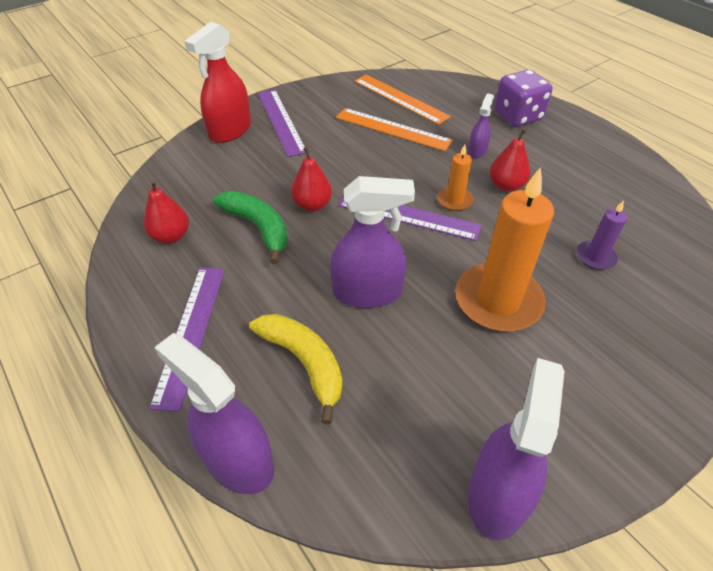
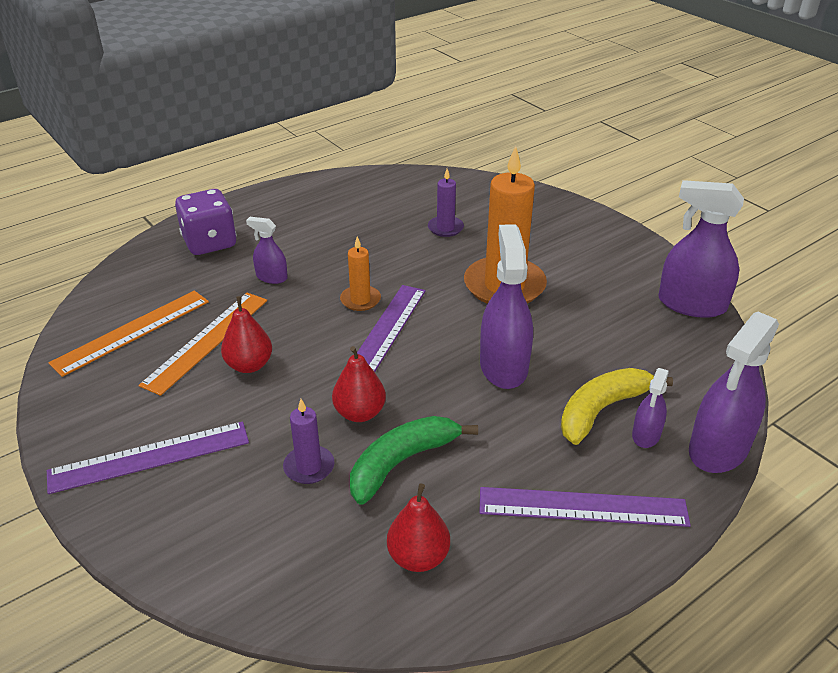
camera: 90 degrees left, 10 degrees down
red spray bottle [184,22,251,143] -> none
red pear [490,129,531,192] -> red pear moved to [221,296,272,373]
none -> purple candle [283,399,334,484]
none -> purple spray bottle [632,368,669,448]

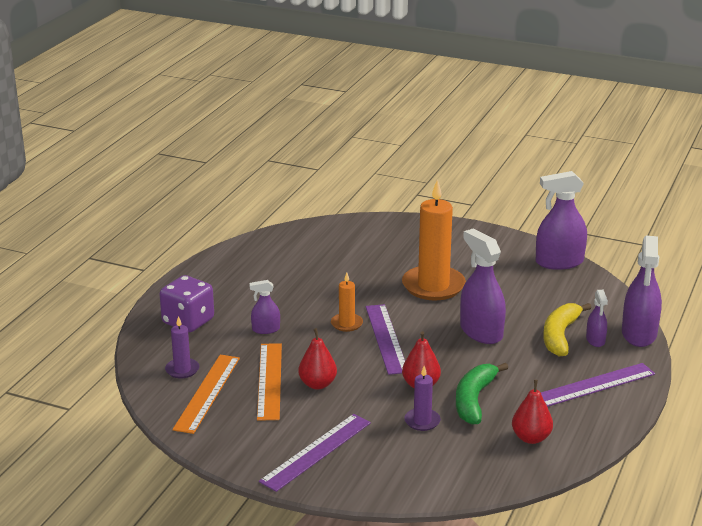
camera: 30 degrees left, 10 degrees down
purple candle [428,169,464,237] -> purple candle moved to [165,316,199,378]

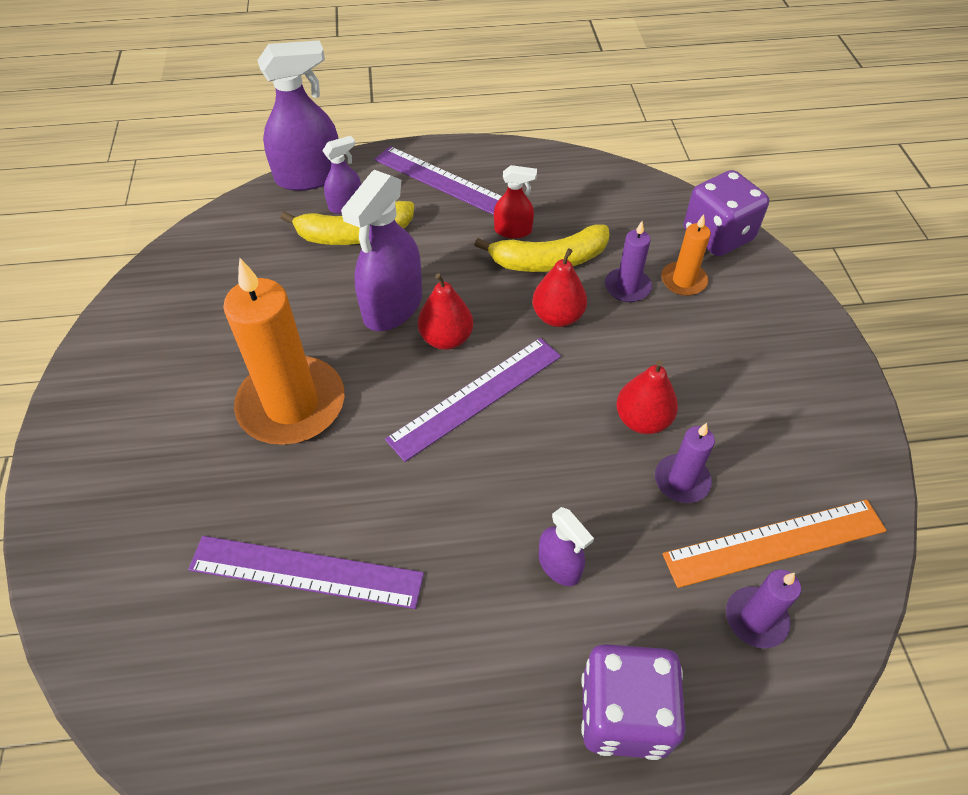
camera: 120 degrees left, 25 degrees up
orange ruler [257,343,282,421] -> purple candle [655,423,715,503]
purple ruler [259,414,371,492] -> purple ruler moved to [188,536,424,609]
orange candle [331,273,363,332] -> orange candle moved to [661,214,711,296]
green banana [456,363,508,424] -> yellow banana [474,224,610,272]
red pear [512,380,553,444] -> red pear moved to [418,273,473,350]
purple spray bottle [536,171,587,270] -> none
none -> red spray bottle [494,165,537,238]
none -> purple dice [684,170,769,256]

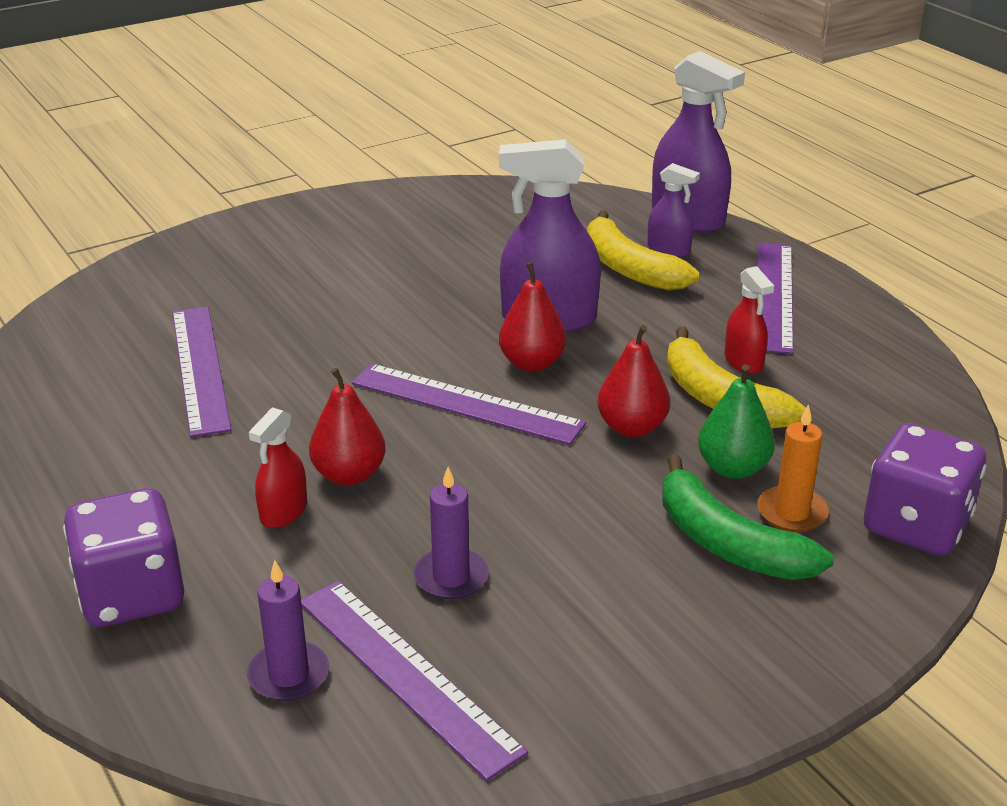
camera: 65 degrees right, 20 degrees down
orange candle [223,258,345,445] -> none
purple spray bottle [538,507,594,586] -> red spray bottle [249,407,307,528]
purple candle [605,221,652,302] -> green pear [698,364,775,479]
red pear [616,360,678,434] -> red pear moved to [309,368,386,486]
orange ruler [663,499,887,588] -> purple ruler [301,581,528,781]
none -> green banana [663,455,834,580]

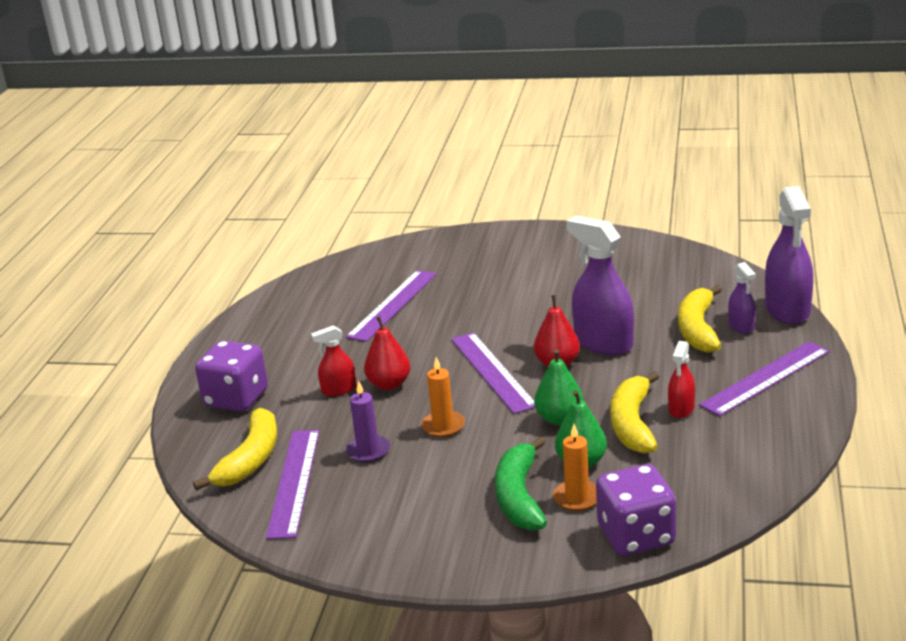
camera: 45 degrees right, 5 degrees down
purple candle [247,560,329,701] -> yellow banana [193,408,277,491]
red pear [597,325,670,437] -> green pear [534,349,584,425]
none -> orange candle [421,357,465,437]

